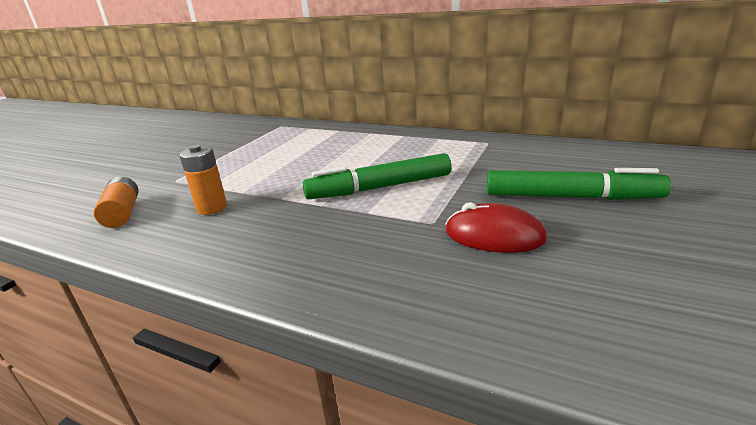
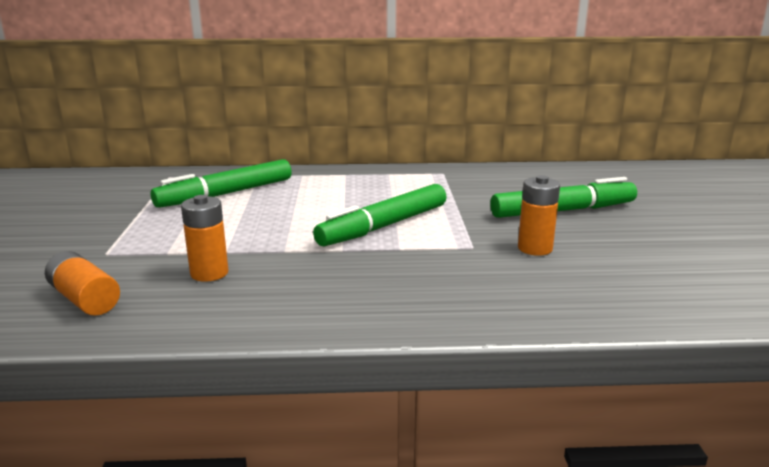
camera: 30 degrees left, 5 degrees down
red mouse [445,202,547,253] -> orange battery [518,175,560,256]
none -> green marker [151,159,292,208]

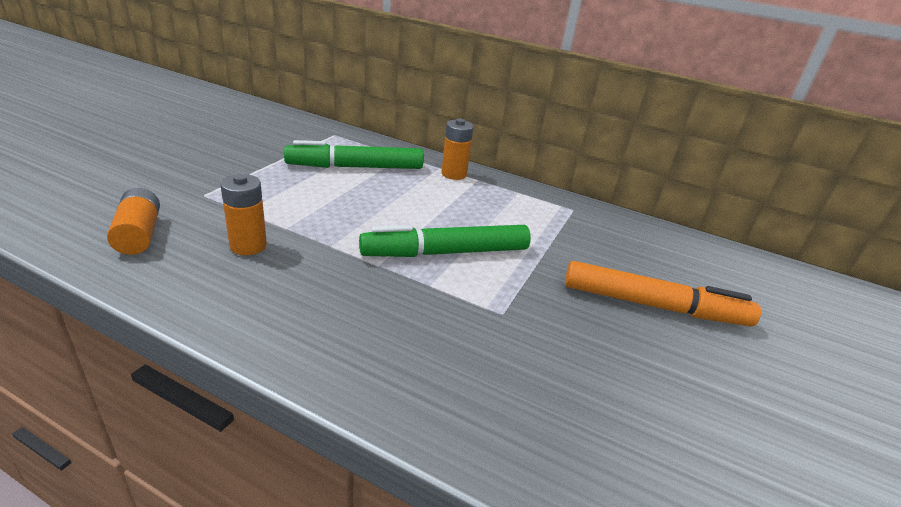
camera: 25 degrees right, 10 degrees up
green marker [490,177,637,218] -> orange marker [565,261,761,327]
orange battery [518,175,560,256] -> orange battery moved to [441,119,474,180]

